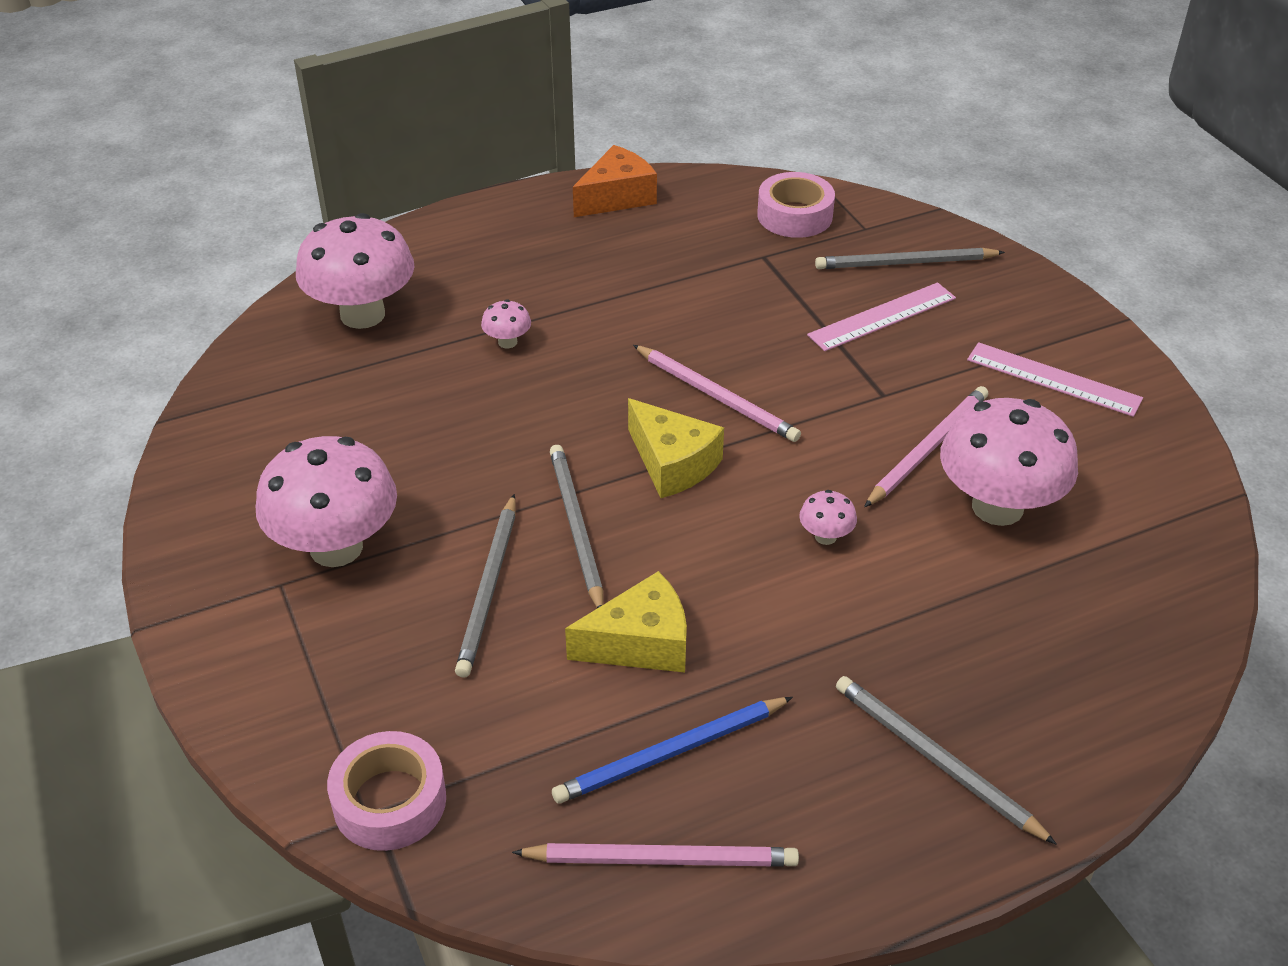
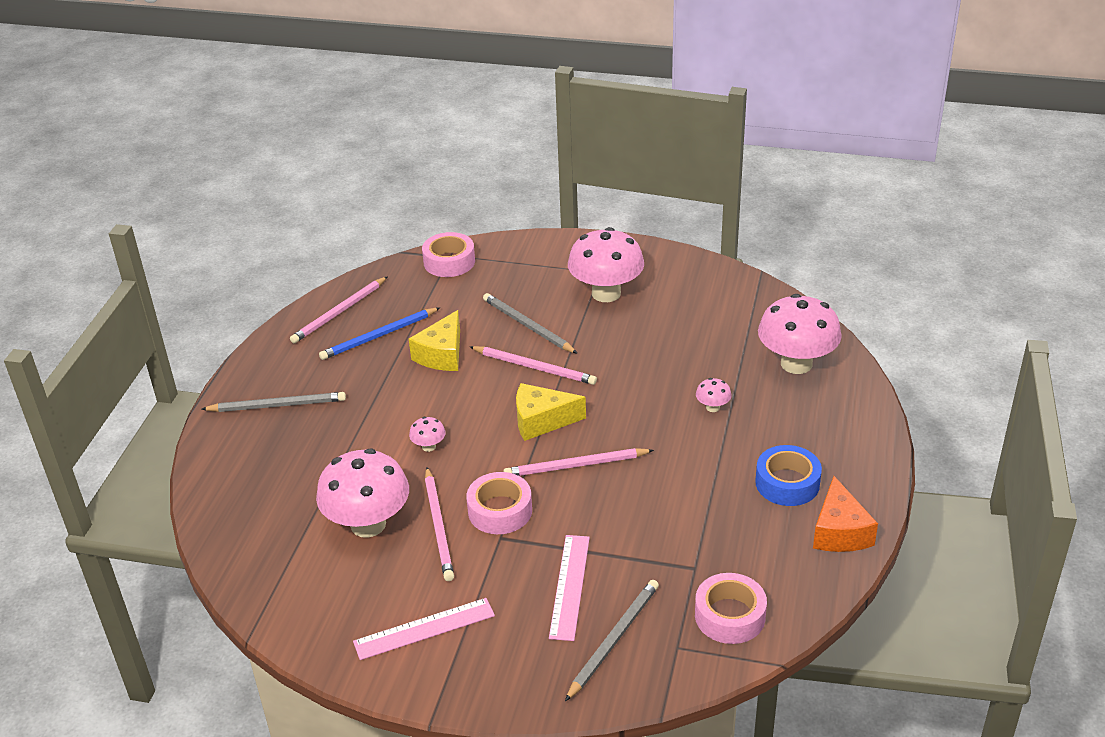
camera: 130 degrees right, 5 degrees down
grey pencil [550,445,603,608] -> pink pencil [470,346,597,385]
blue pencil [552,697,793,804] -> blue pencil turned 135 degrees counterclockwise [319,307,440,360]
none -> pink tape [466,472,532,534]
none -> blue tape [755,445,822,506]

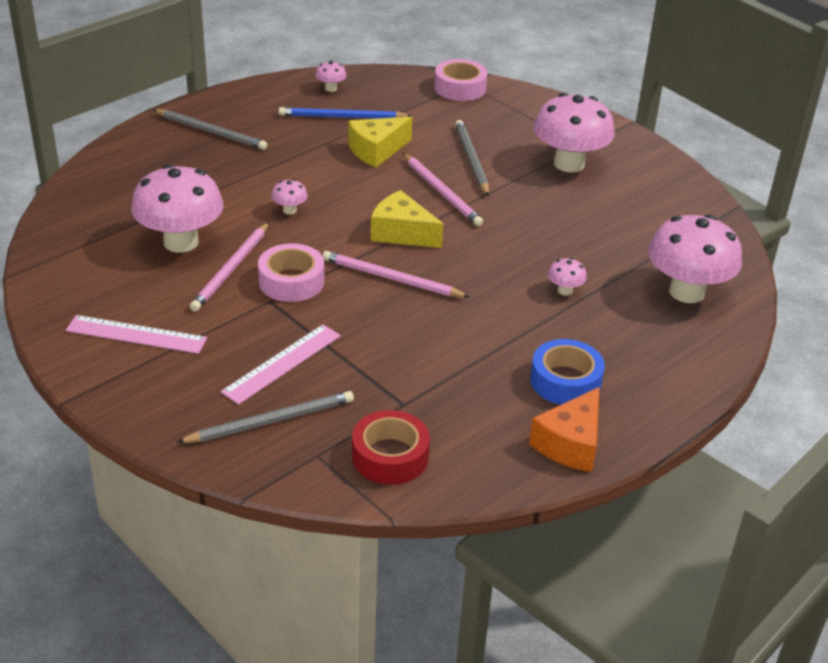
camera: 30 degrees right, 0 degrees up
pink pencil [290,276,388,343] -> pink mushroom [315,61,347,92]
pink tape [695,573,767,644] -> red tape [352,410,430,485]

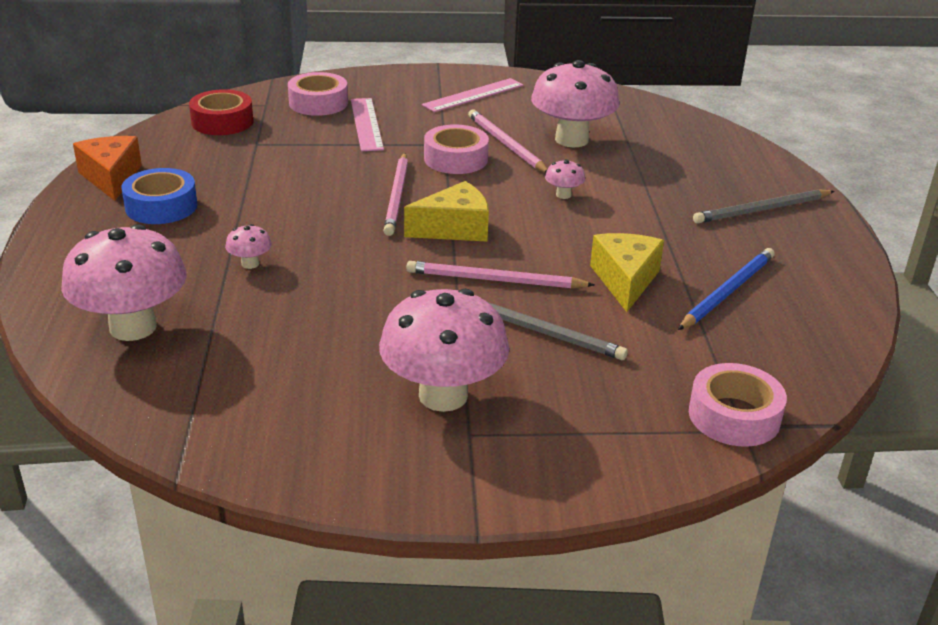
camera: 130 degrees right, 5 degrees down
grey pencil [176,391,354,443] -> pink tape [288,72,348,116]
pink mushroom [315,61,347,92] -> none
pink pencil [323,251,470,298] -> pink pencil turned 120 degrees clockwise [383,153,408,236]

